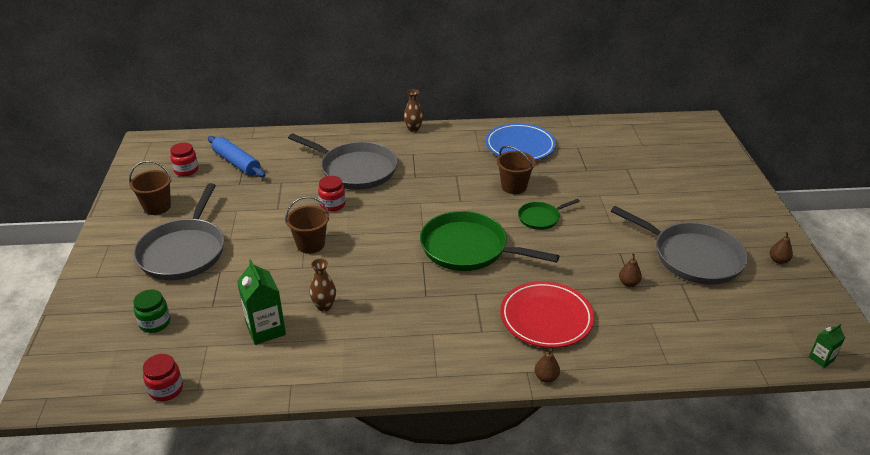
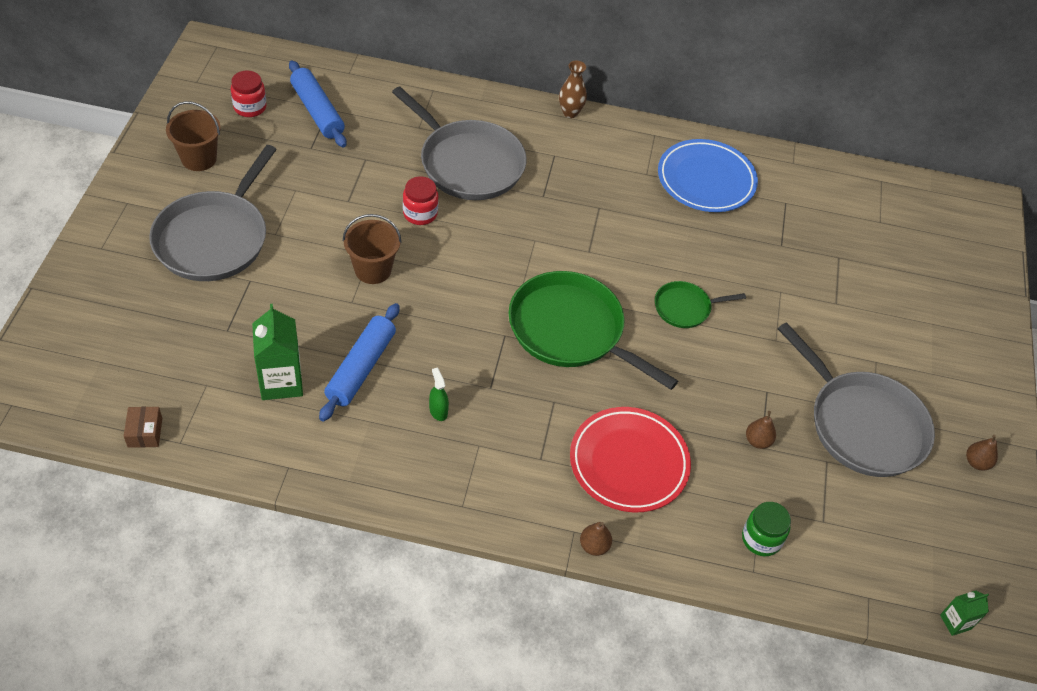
camera: 10 degrees right, 15 degrees up
green jar [133,290,171,333] -> green jar moved to [742,502,791,556]
red jar [143,354,183,401] -> brown box [124,407,162,448]
brown vase [310,259,336,312] -> blue rolling pin [319,303,399,421]
brown bucket [497,146,536,194] -> none
none -> green spray bottle [429,368,449,421]

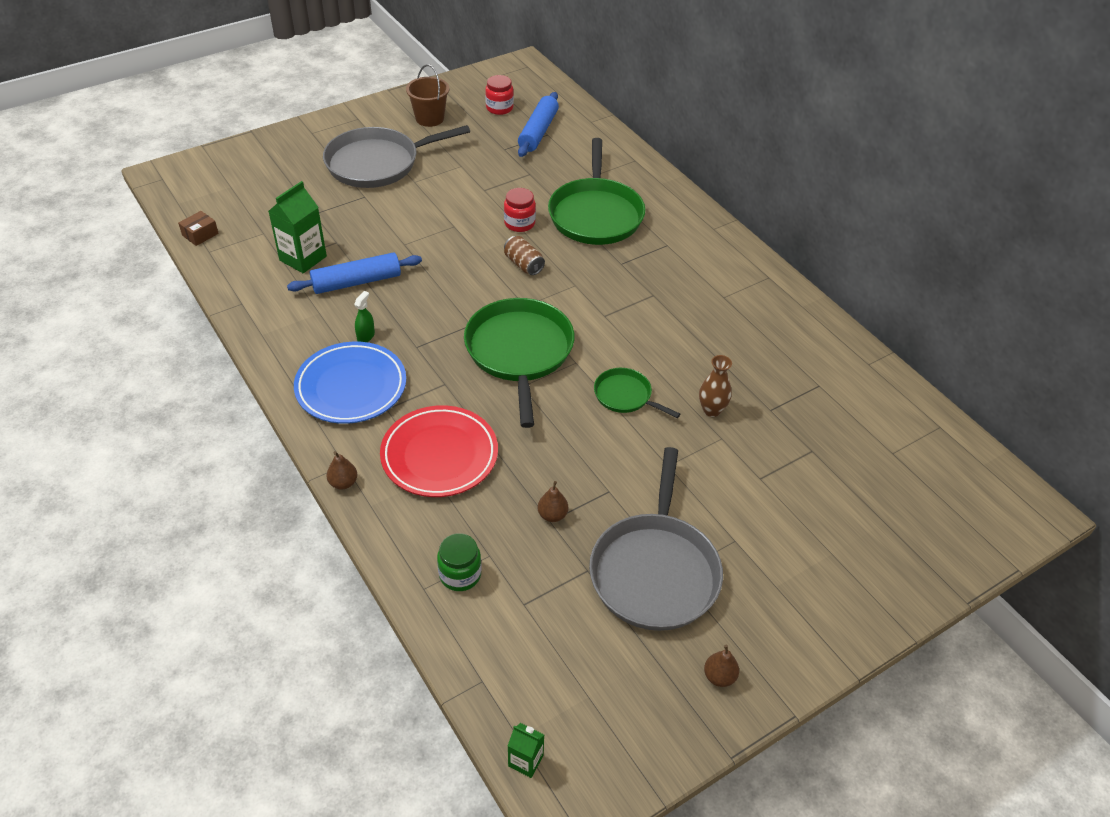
camera: 50 degrees right, 5 degrees down
brown bucket [343,214,402,284] -> none
grey pan [392,86,527,200] -> green pan [548,138,645,245]
brown vase [559,61,587,118] -> brown vase moved to [699,355,732,417]
blue plate [658,139,758,212] -> blue plate moved to [294,342,406,424]
none -> brown can [504,236,545,275]

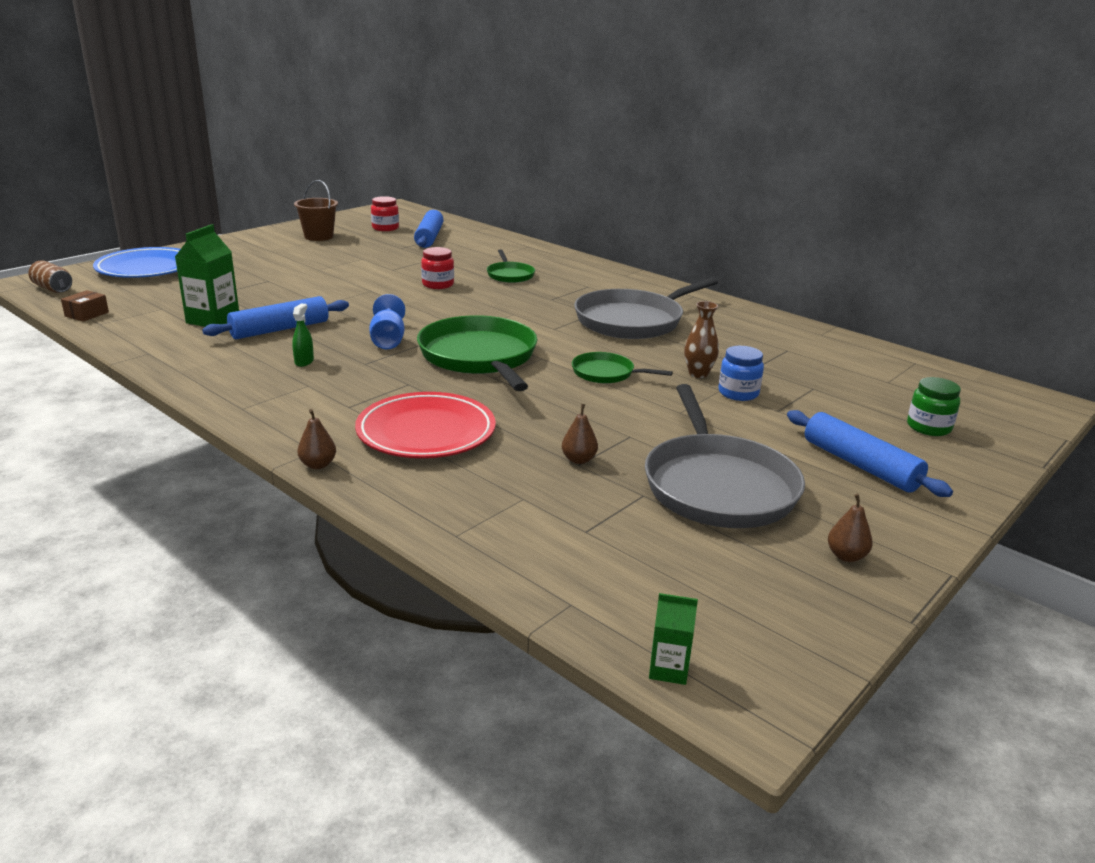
camera: 15 degrees left, 20 degrees down
blue plate [294,342,406,424] -> blue plate moved to [93,247,180,278]
grey pan [323,125,470,188] -> grey pan moved to [574,277,718,339]
green jar [437,533,482,591] -> green jar moved to [907,377,961,436]
brown can [504,236,545,275] -> brown can moved to [28,260,72,293]
green pan [548,138,645,245] -> green pan [487,249,535,283], size x0.51
none -> blue goblet [369,294,405,349]
none -> blue jar [718,346,764,401]
none -> blue rolling pin [787,410,953,497]

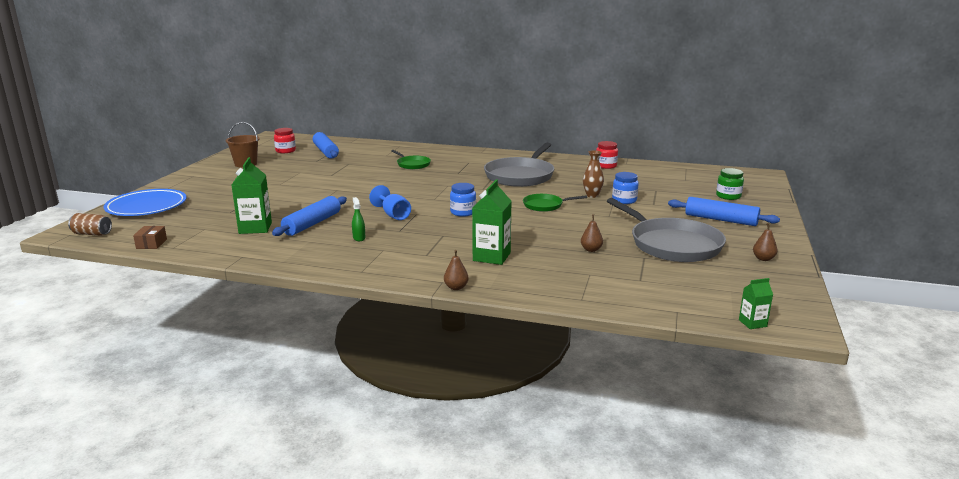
camera: 25 degrees left, 5 degrees down
red plate [355,392,496,458] -> green carton [472,180,511,265]
green pan [417,315,537,391] -> blue jar [450,183,476,217]
red jar [421,247,454,289] -> red jar moved to [596,141,618,169]

